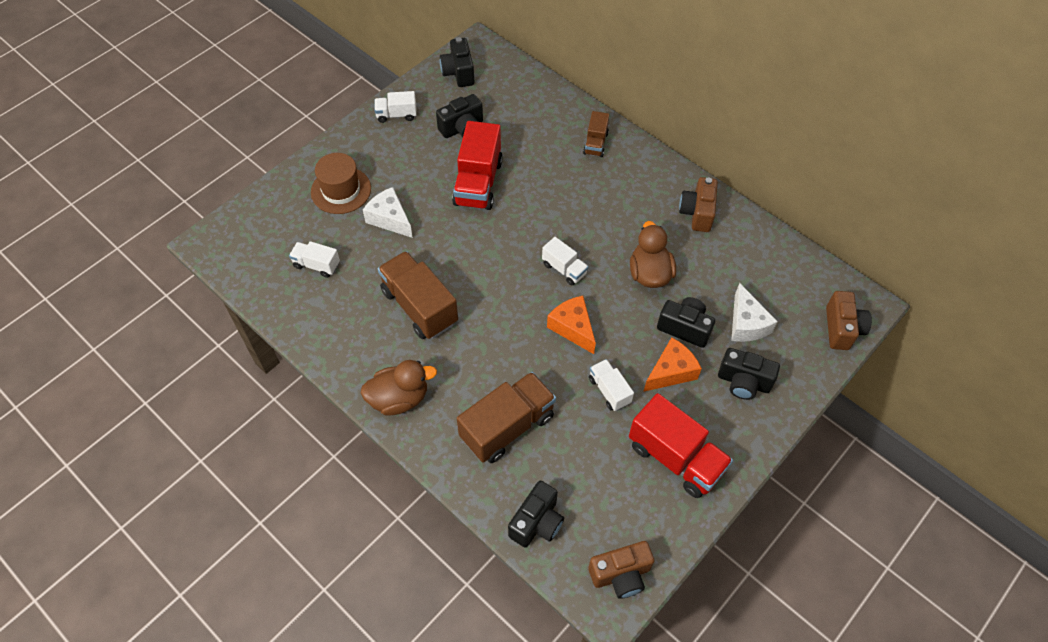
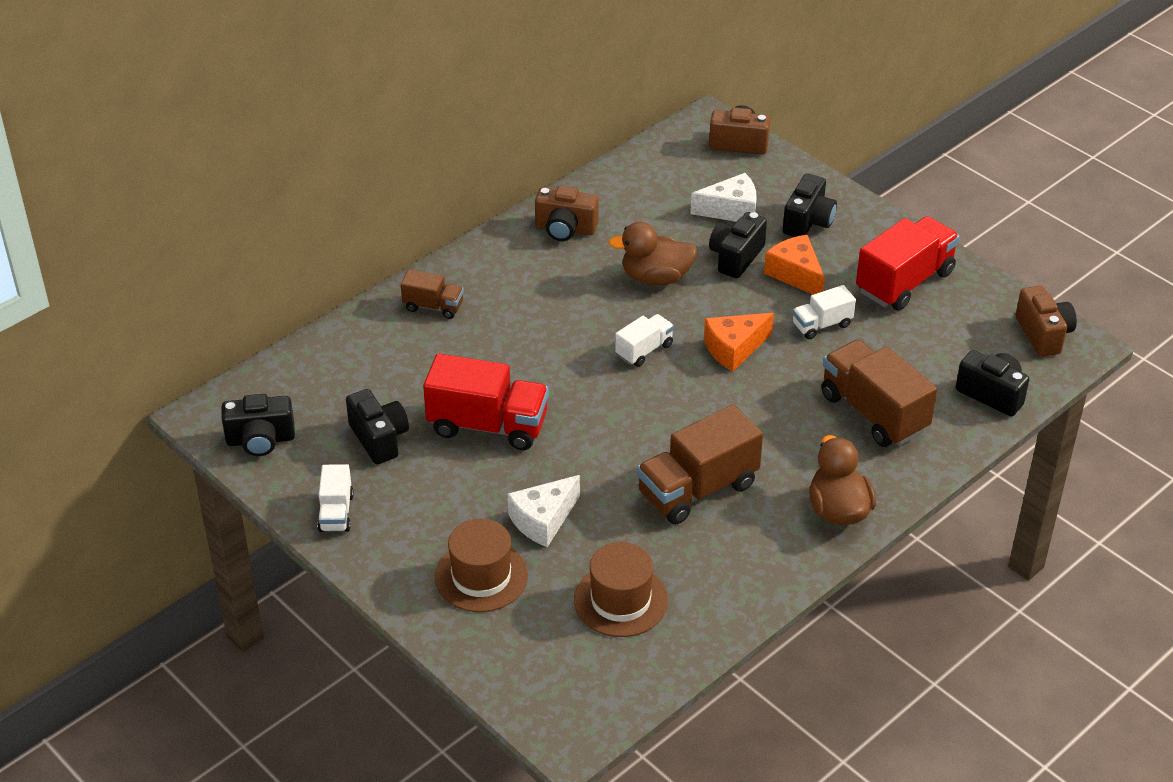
camera: 85 degrees left, 15 degrees down
white truck [289,241,340,278] -> brown hat [574,542,668,637]

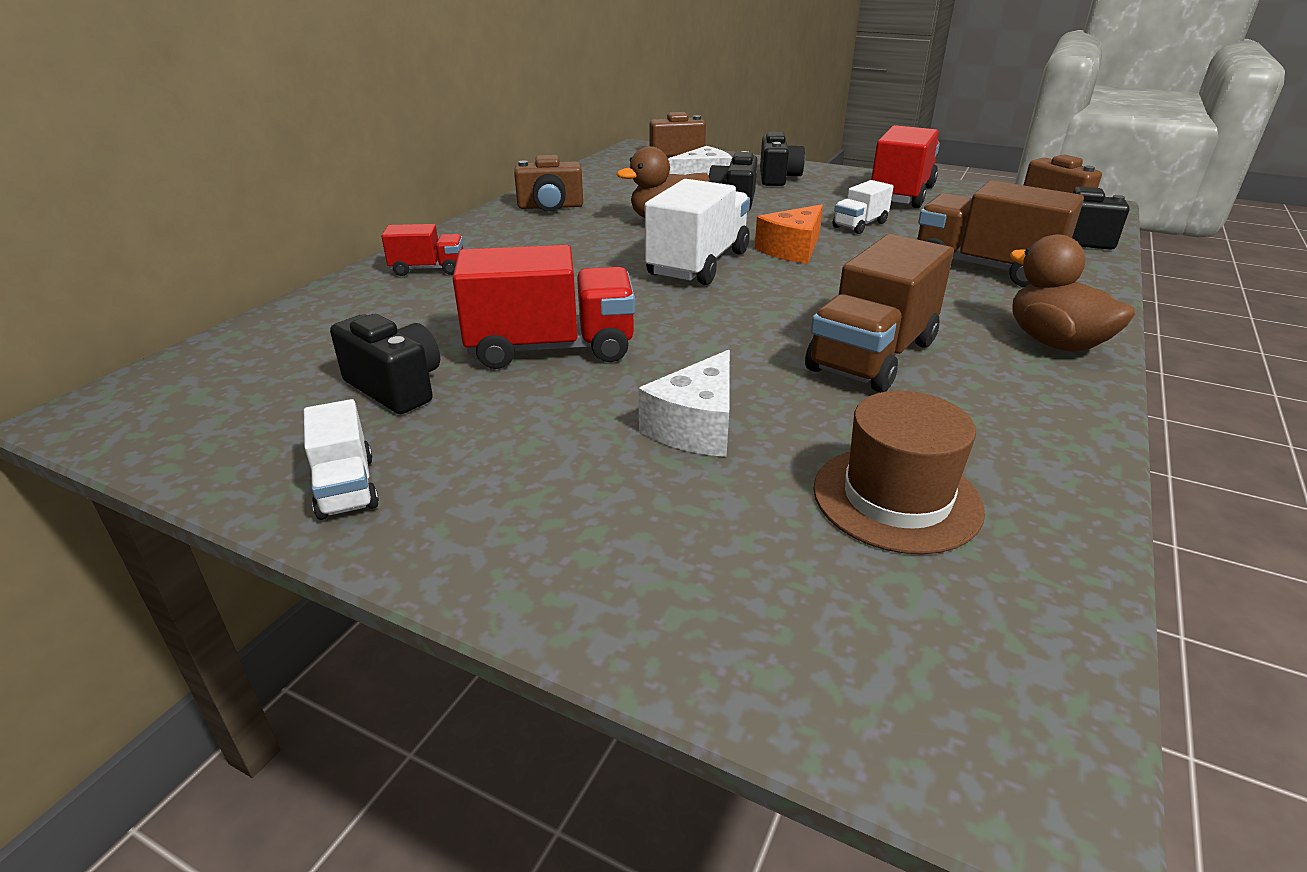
camera: 20 degrees left, 10 degrees down
black camera [222,394,295,456] -> none
brown truck [401,269,464,319] -> red truck [381,224,463,276]
brown hat [435,519,528,612] -> none
white truck [615,314,674,367] -> white truck [645,179,750,285], size x1.87
orange cheese [764,235,825,295] -> none

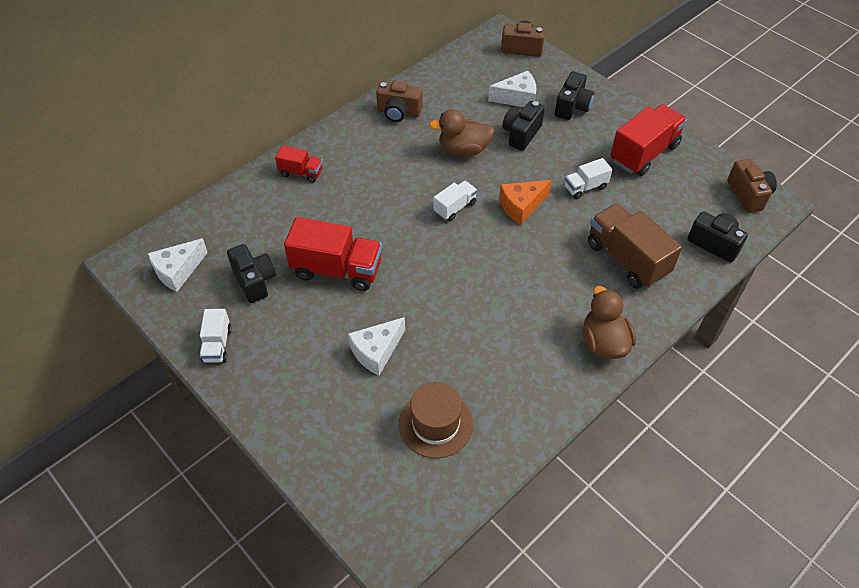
camera: 20 degrees right, 20 degrees up
white truck [645,179,750,285] -> white truck [434,181,477,221], size x0.53
brown truck [805,234,954,393] -> none
none -> white cheese [148,238,208,292]

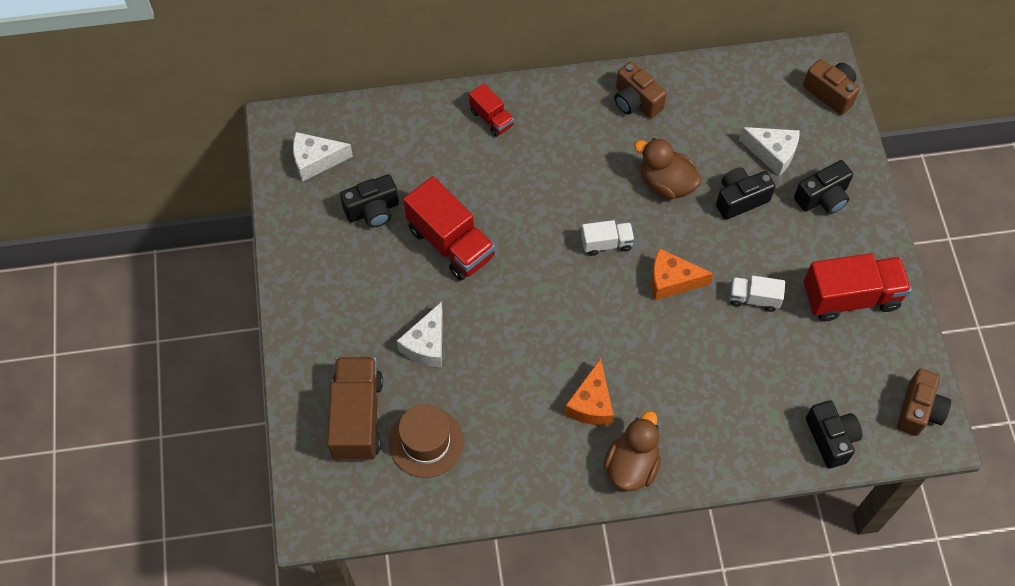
camera: 35 degrees right, 10 degrees up
white truck [200,309,232,363] -> none
black camera [227,244,276,303] -> black camera turned 60 degrees clockwise [340,174,399,227]
white cheese [348,317,405,375] -> white cheese turned 60 degrees counterclockwise [397,302,443,367]
brown truck [588,203,682,289] -> brown truck moved to [327,357,383,461]
none -> orange cheese [565,358,614,425]

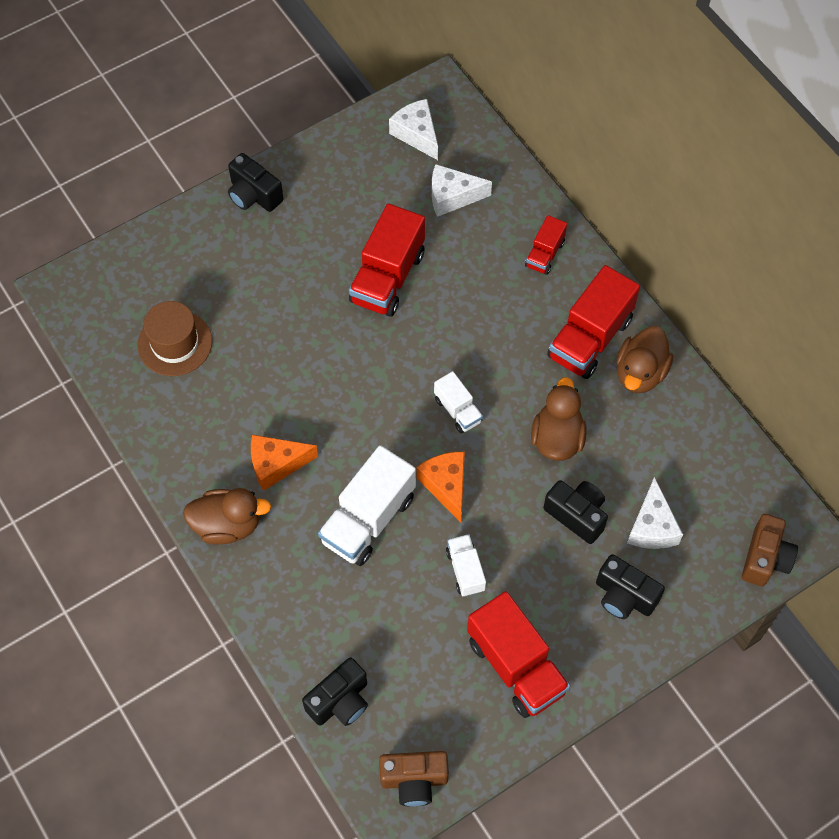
camera: 65 degrees right, 0 degrees up
brown truck [327,357,383,461] -> none
black camera [340,174,399,227] -> black camera moved to [228,153,284,212]
white cheese [397,302,443,367] -> white cheese moved to [432,164,492,217]
brown camera [614,61,667,119] -> brown duck [616,326,673,393]
none -> white truck [318,445,416,566]
none -> red truck [547,265,640,379]

